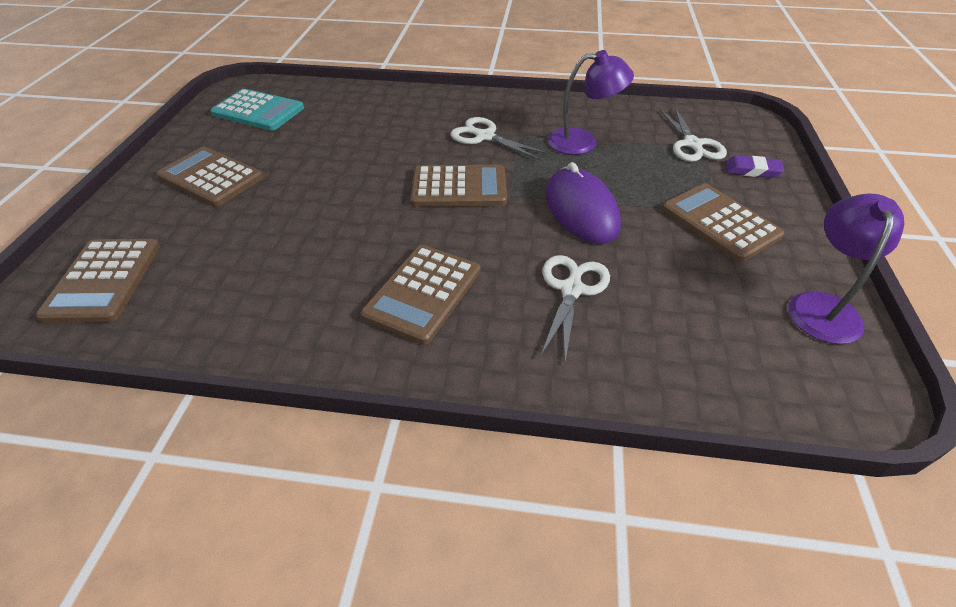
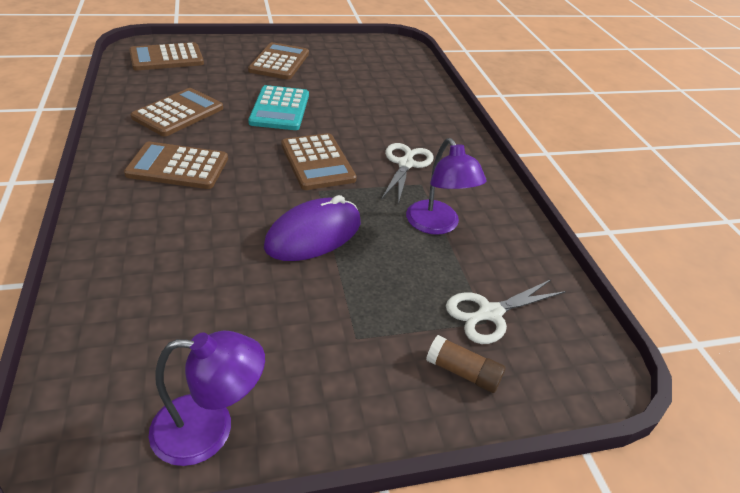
camera: 65 degrees right, 5 degrees down
turquoise calculator [210,89,304,131] -> turquoise calculator moved to [248,85,309,130]
white scissors [540,255,610,362] -> none
brown calculator [662,183,784,262] -> brown calculator moved to [131,88,223,137]
purple eraser [725,155,785,178] -> brown glue stick [426,335,506,393]

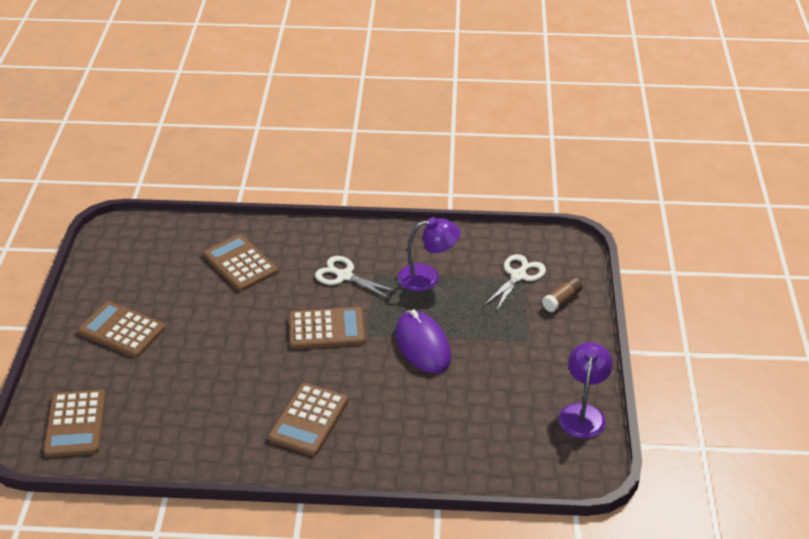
camera: 70 degrees left, 0 degrees up
brown calculator [131,88,223,137] -> brown calculator moved to [203,234,278,291]
turquoise calculator [248,85,309,130] -> none
white scissors [446,279,566,344] -> white scissors turned 135 degrees counterclockwise [483,254,546,312]

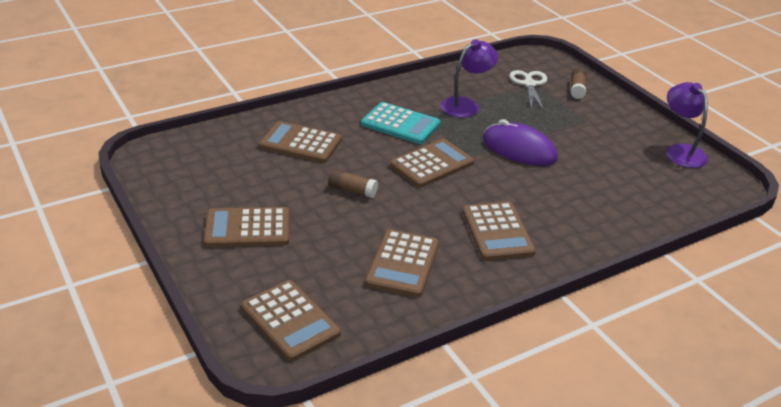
camera: 35 degrees left, 5 degrees down
white scissors [315,256,399,300] -> turquoise calculator [361,102,440,144]
none -> brown glue stick [328,169,378,198]
none -> brown calculator [365,229,439,297]

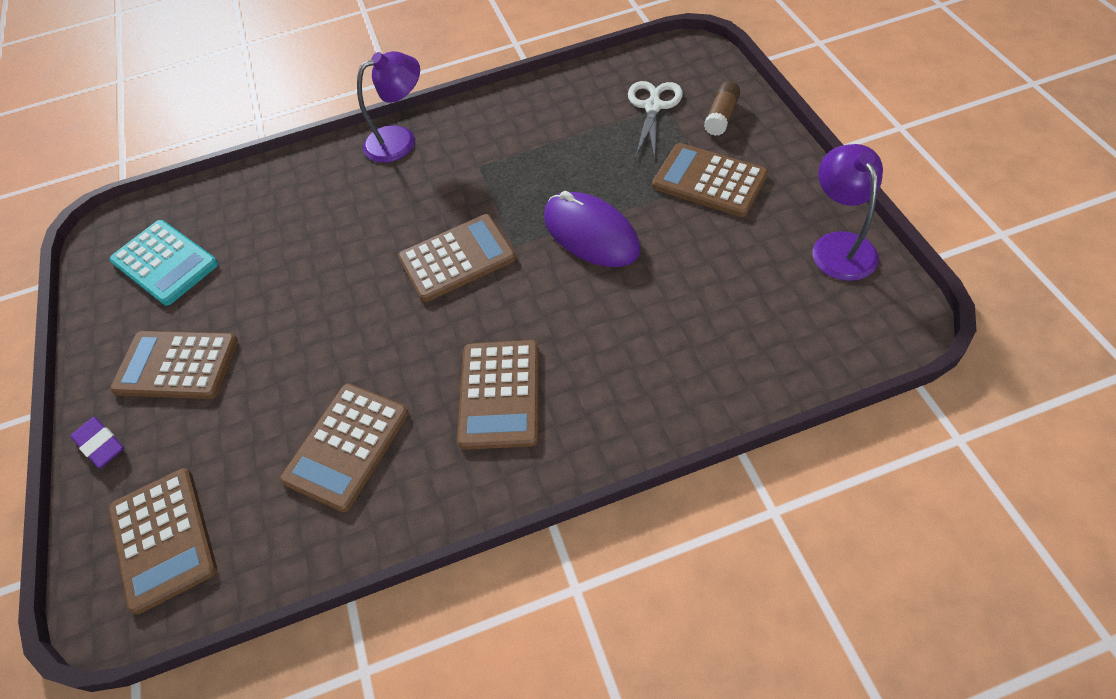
camera: 20 degrees right, 20 degrees up
brown calculator [259,121,342,163] -> brown calculator moved to [652,143,768,217]
brown glue stick [328,169,378,198] -> none
turquoise calculator [361,102,440,144] -> turquoise calculator moved to [109,220,218,306]
purple lamp [441,39,498,118] -> purple lamp moved to [357,51,420,163]
none -> purple eraser [70,417,124,468]

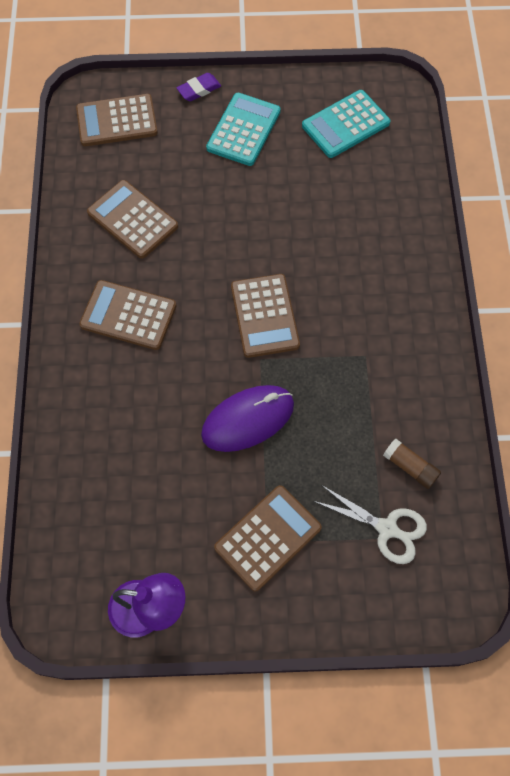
camera: 100 degrees right, 10 degrees up
brown calculator [110,331,238,399] -> turquoise calculator [206,93,281,166]
purple lamp [357,51,420,163] -> none
brown glue stick [704,81,740,136] -> brown glue stick moved to [383,439,441,489]

